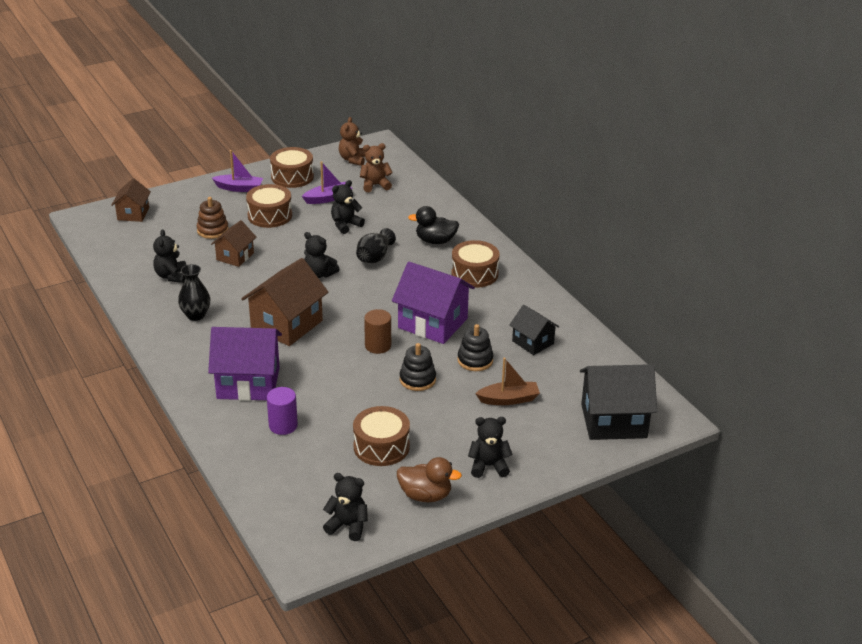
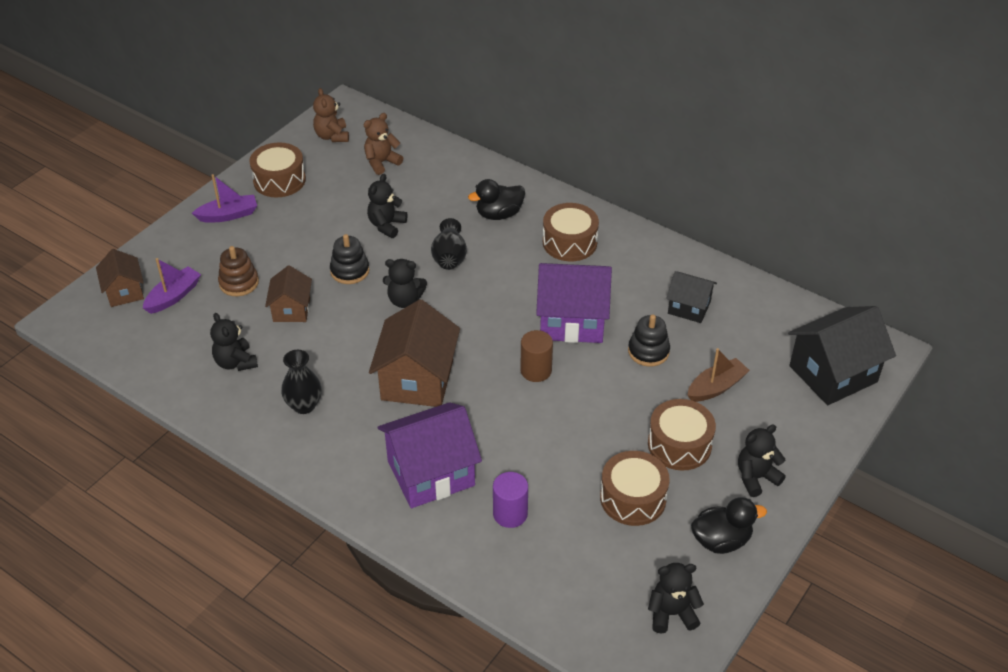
camera: 25 degrees left, 10 degrees up
brown drum [246,184,292,228] -> brown drum moved to [648,399,716,471]
purple boat [302,161,352,204] -> purple boat moved to [143,258,201,314]
brown duck [397,457,462,502] -> black duck [691,497,767,554]
black stacking toy [400,343,436,391] -> black stacking toy moved to [330,234,369,284]

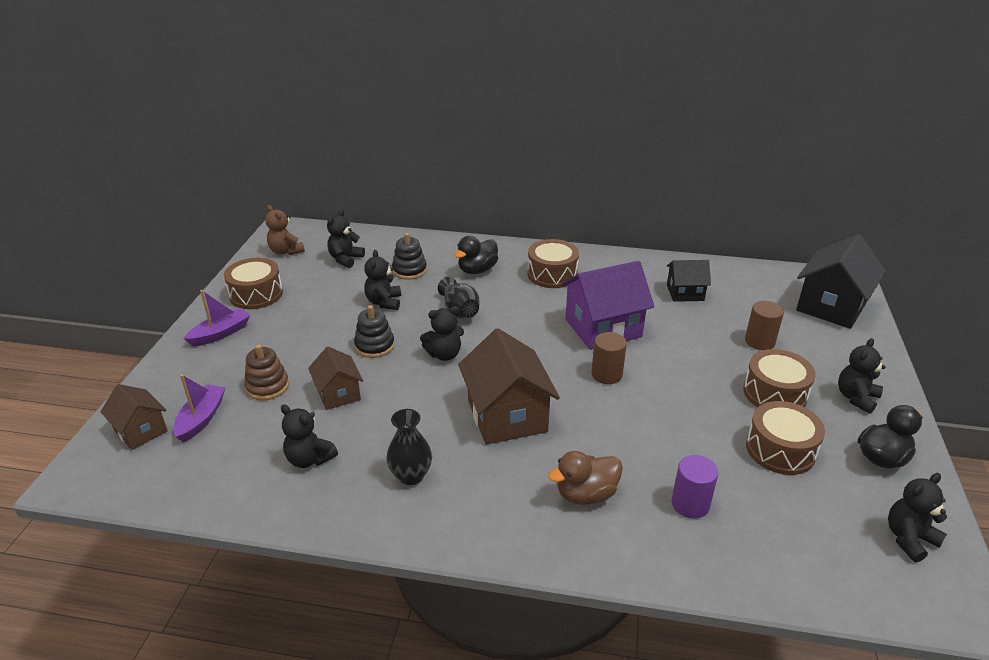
camera: 25 degrees left, 10 degrees down
brown teddy bear [363,113,403,175] -> black teddy bear [327,209,365,268]
purple house [377,402,482,508] -> brown duck [548,451,623,505]
black stacking toy [628,314,670,367] -> black stacking toy moved to [392,233,427,280]
brown boat [687,348,750,402] -> brown cylinder [745,301,784,350]

